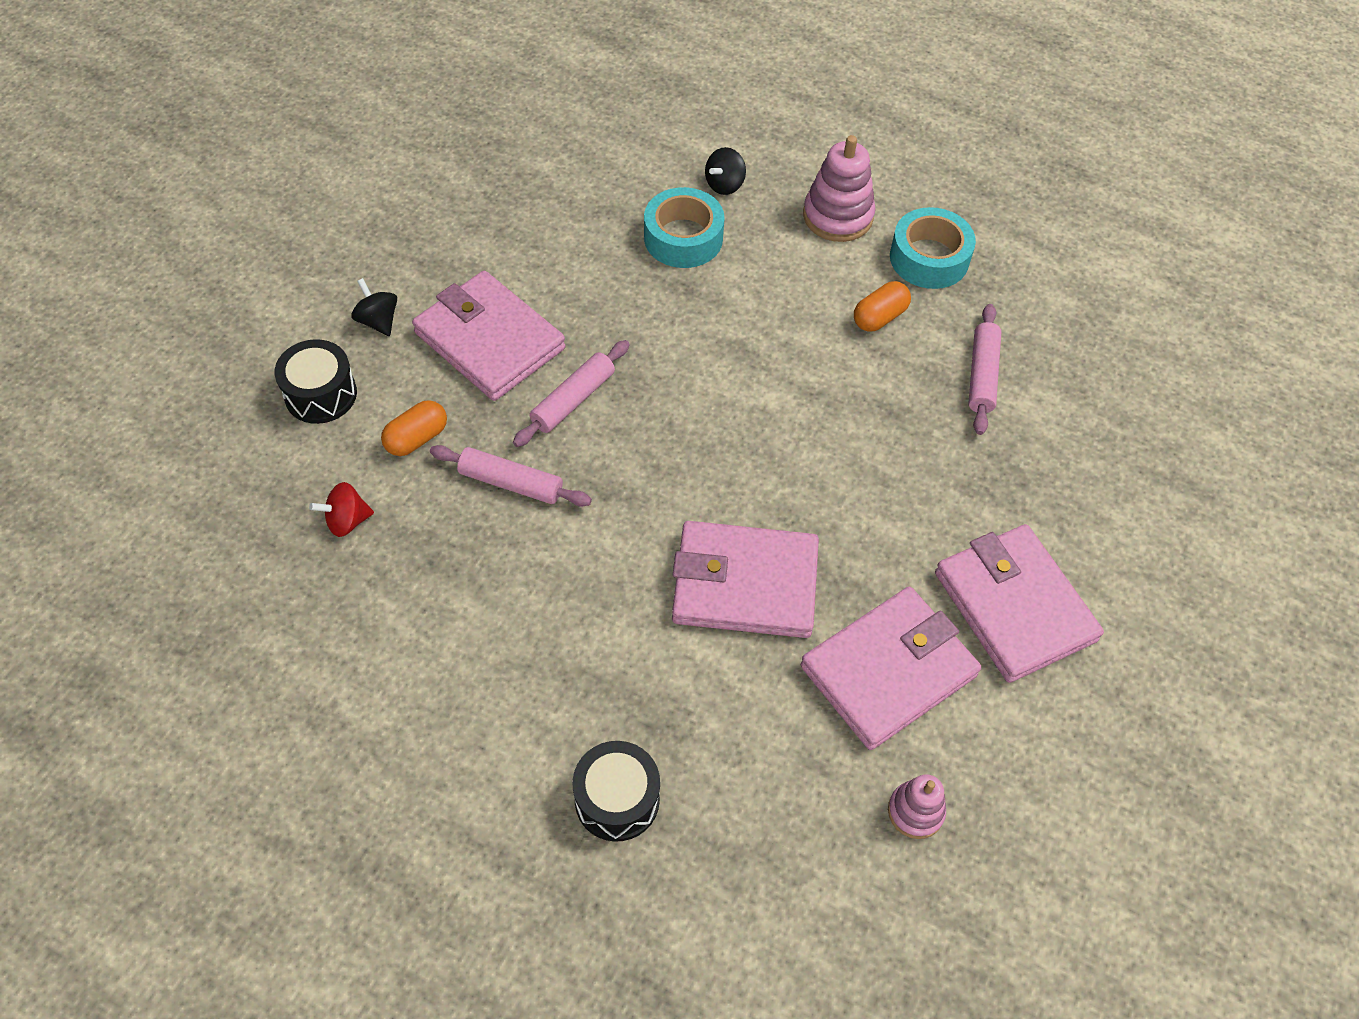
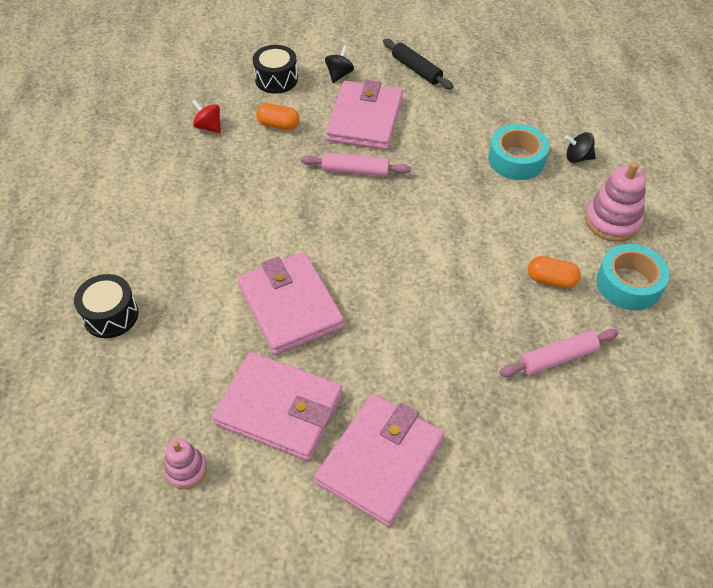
camera: 60 degrees right, 5 degrees down
pink rolling pin [430,445,592,507] -> none
none -> black rolling pin [383,39,454,89]

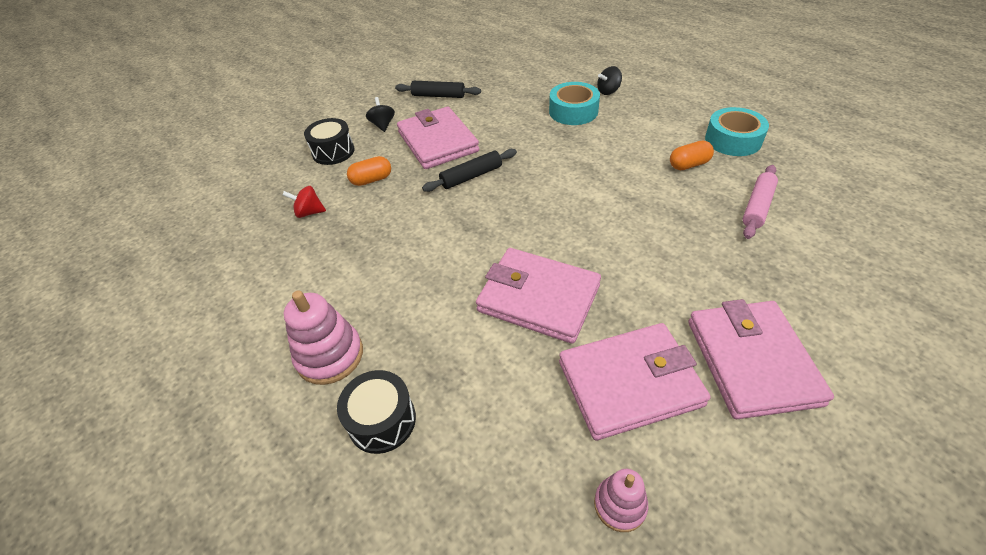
camera: 35 degrees left, 5 degrees down
pink rolling pin [301,152,411,177] -> black rolling pin [422,149,517,192]
pink stacking toy [585,162,646,242] -> pink stacking toy moved to [284,290,363,385]

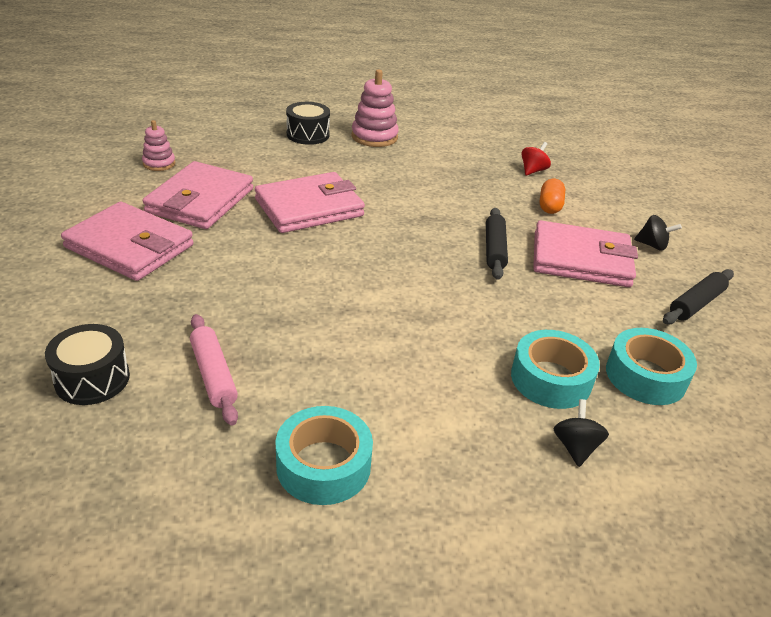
camera: 120 degrees right, 10 degrees down
black drum [304,118,355,165] -> black drum moved to [45,324,130,405]
orange capsule [670,140,714,170] -> none
none -> turquoise tape [606,328,697,405]

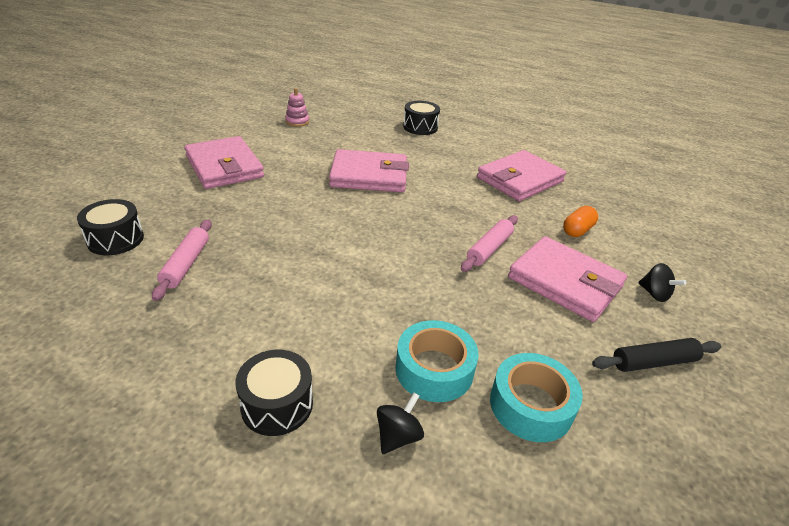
camera: 30 degrees right, 0 degrees up
pink wallet [143,161,253,229] -> pink wallet moved to [477,150,566,201]
turquoise tape [276,406,373,505] -> none
pink stacking toy [352,69,399,147] -> none
black rolling pin [486,208,508,280] -> pink rolling pin [461,215,518,272]
red spinning top [521,142,551,175] -> none
none -> black drum [236,350,313,436]

